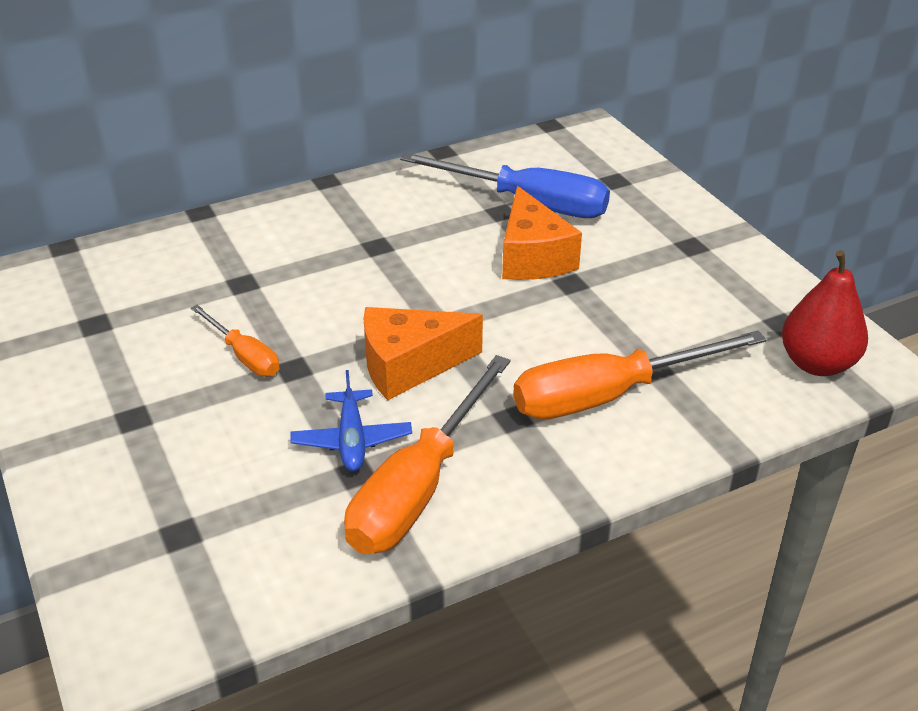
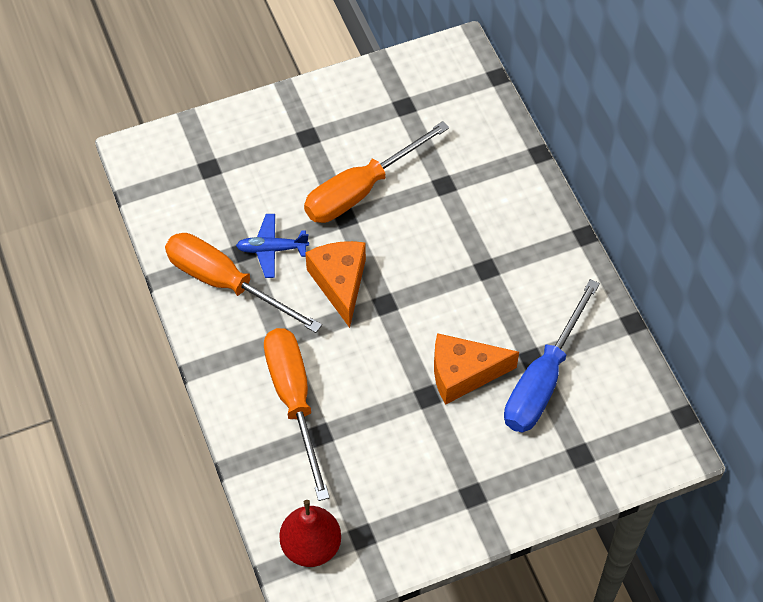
camera: 95 degrees right, 20 degrees up
orange screwdriver [191,305,279,377] -> orange screwdriver [304,121,449,223], size x1.89

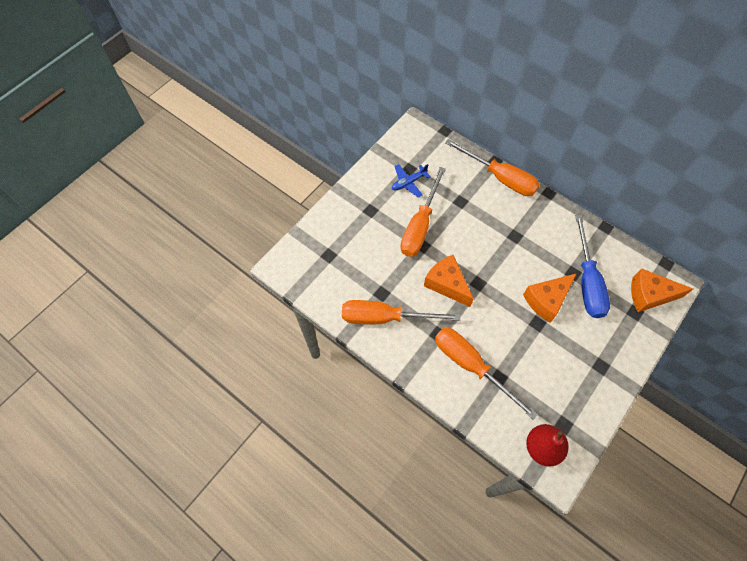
camera: 30 degrees left, 5 degrees up
blue plane [236,214,309,278] -> blue plane moved to [392,164,430,198]
none -> orange screwdriver [445,139,540,196]
none -> orange cheese [631,269,693,312]

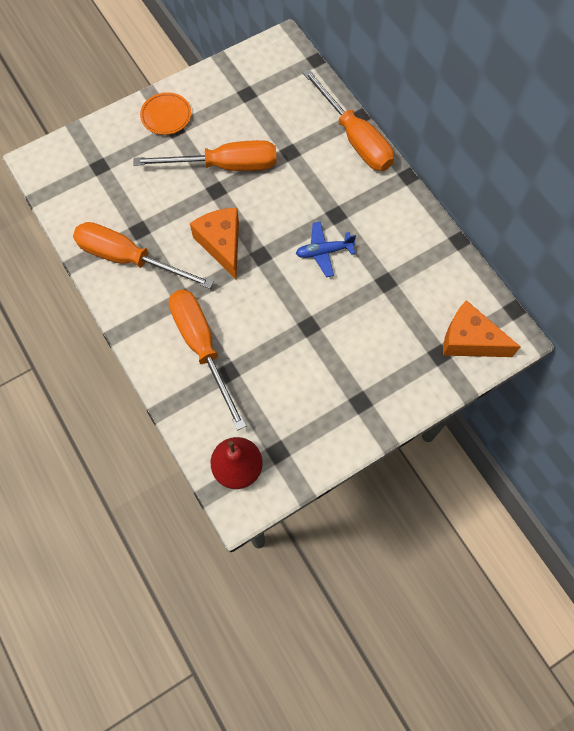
camera: 20 degrees right, 5 degrees up
blue plane [392,164,430,198] -> blue plane moved to [296,222,356,277]
orange screwdriver [400,167,446,257] -> orange screwdriver turned 135 degrees counterclockwise [134,140,277,171]
orange cheese [523,273,577,323] -> none
blue screwdriver [575,215,610,318] -> none
none -> orange plate [140,92,191,135]

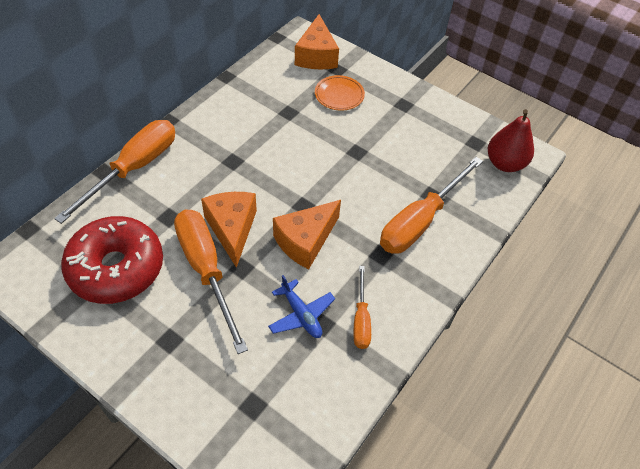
camera: 115 degrees left, 15 degrees down
orange screwdriver [73,222,214,289] -> orange screwdriver [354,266,371,349], size x0.53
orange plate [140,92,191,135] -> orange plate moved to [315,75,365,110]
blue plane [296,222,356,277] -> blue plane moved to [268,275,335,338]
none -> red donut [61,216,163,304]
none -> orange cheese [201,192,257,268]

